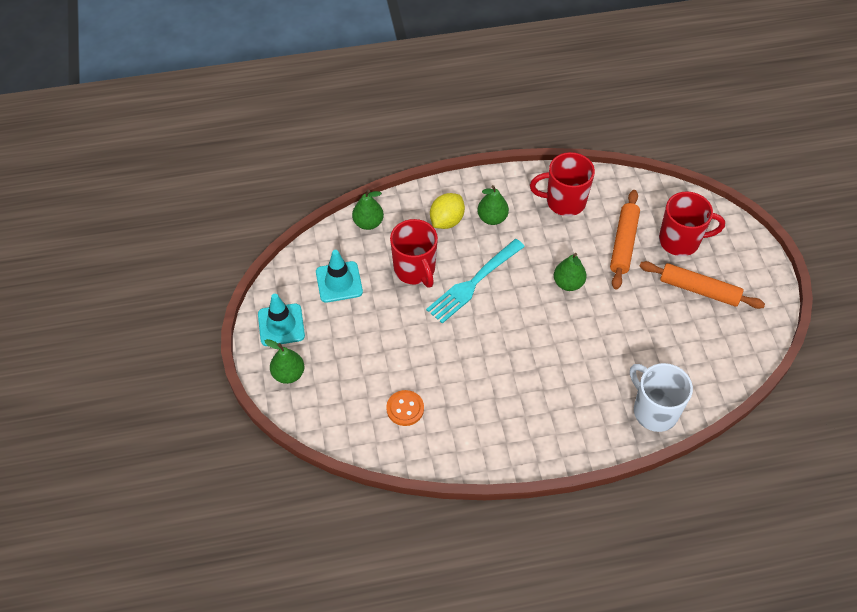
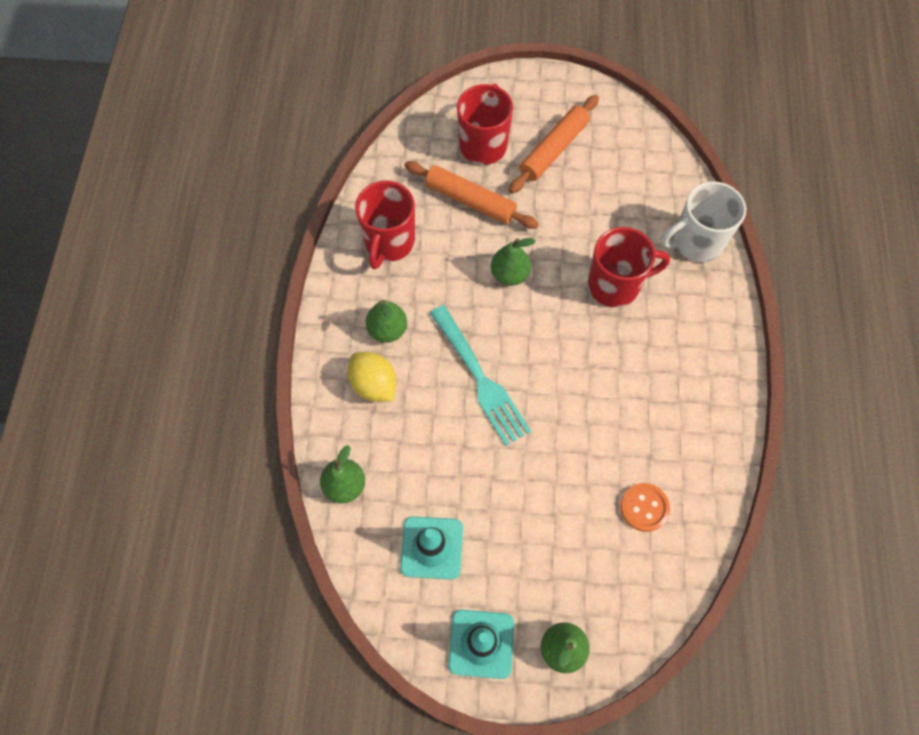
camera: 75 degrees left, 10 degrees up
red mug [390,219,438,288] -> red mug moved to [588,227,670,308]

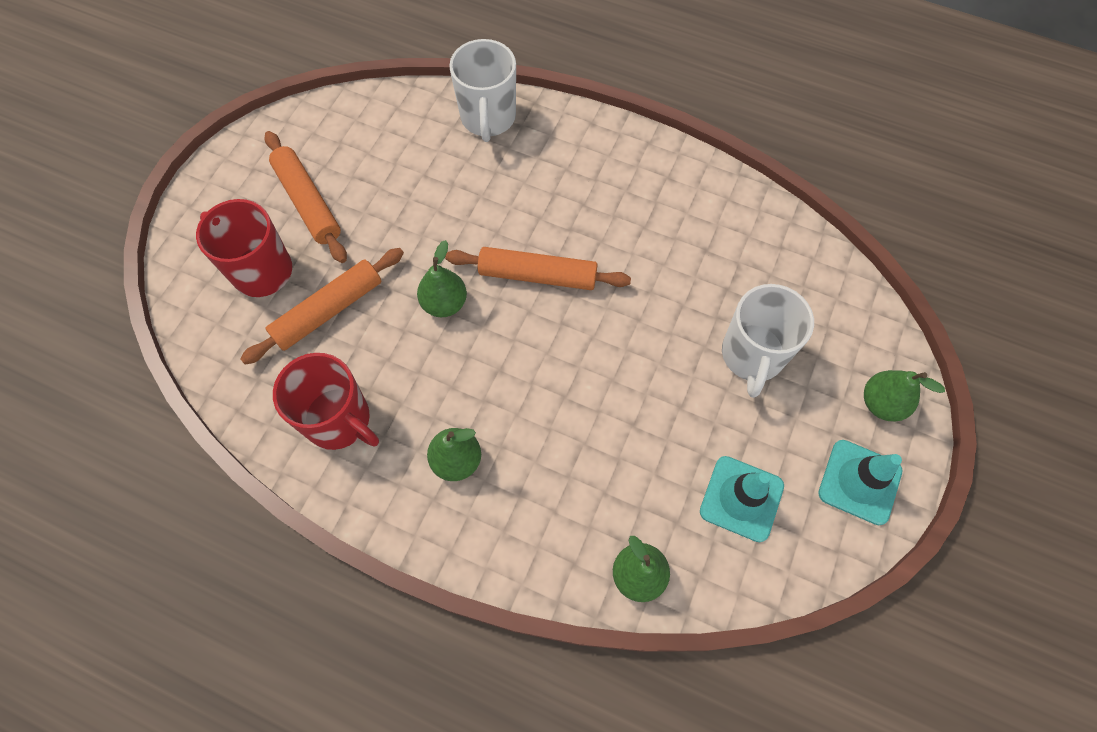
camera: 70 degrees left, 0 degrees up
yellow lemon [348,352,396,402] -> none
turquoise fork [430,305,531,446] -> none
red mug [588,227,670,308] -> none
orange button [621,483,670,532] -> none
none -> orange rolling pin [445,247,631,290]
none -> white mug [722,284,814,398]

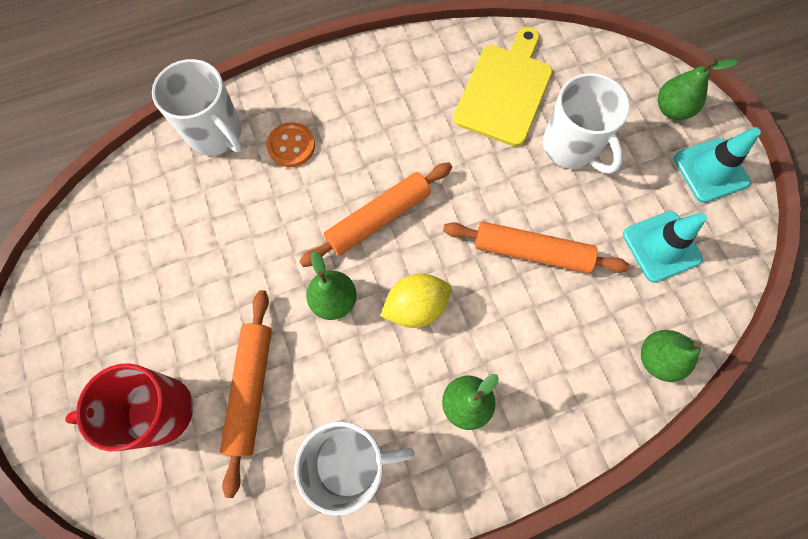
camera: 45 degrees left, 5 degrees up
orange rolling pin [265,131,347,263] -> orange rolling pin moved to [443,222,630,273]
red mug [273,353,379,450] -> white mug [295,422,415,516]
none -> orange button [267,122,315,167]
none -> yellow lemon [380,274,451,328]
none -> yellow cutting board [453,27,553,147]

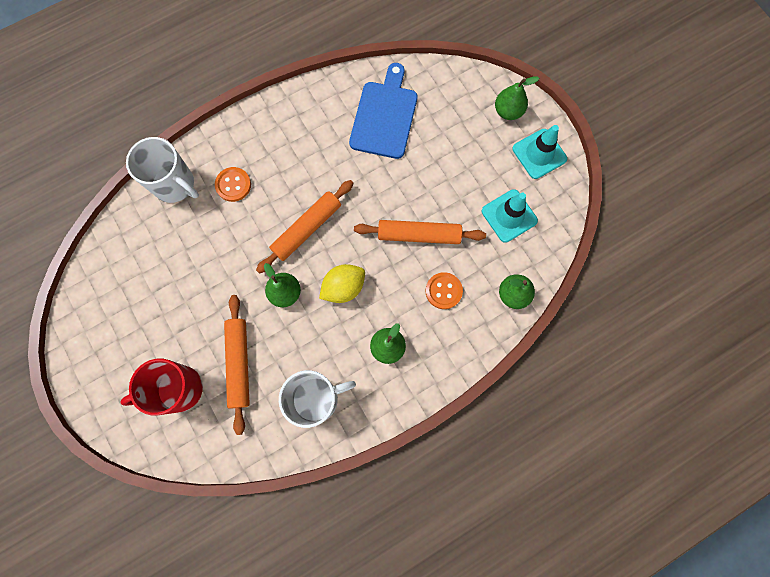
camera: 10 degrees left, 5 degrees up
yellow cutting board [453,27,553,147] -> blue cutting board [349,63,418,159]
white mug [543,73,630,174] -> none
none -> orange button [426,272,463,309]

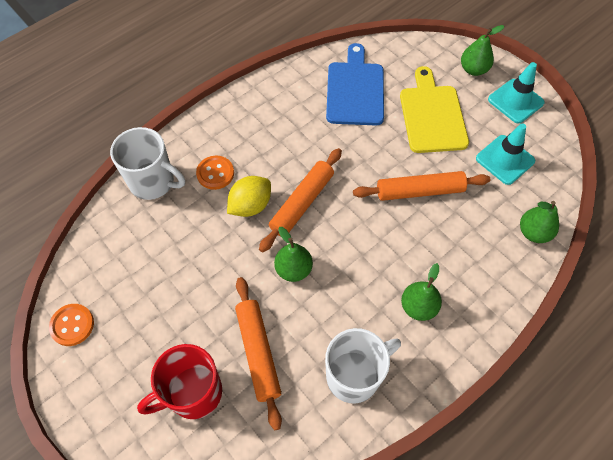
camera: 10 degrees left, 15 degrees down
yellow lemon [319,264,365,303] -> yellow lemon moved to [227,176,271,217]
orange button [426,272,463,309] -> orange button moved to [49,304,94,346]
none -> yellow cutting board [400,66,469,153]

